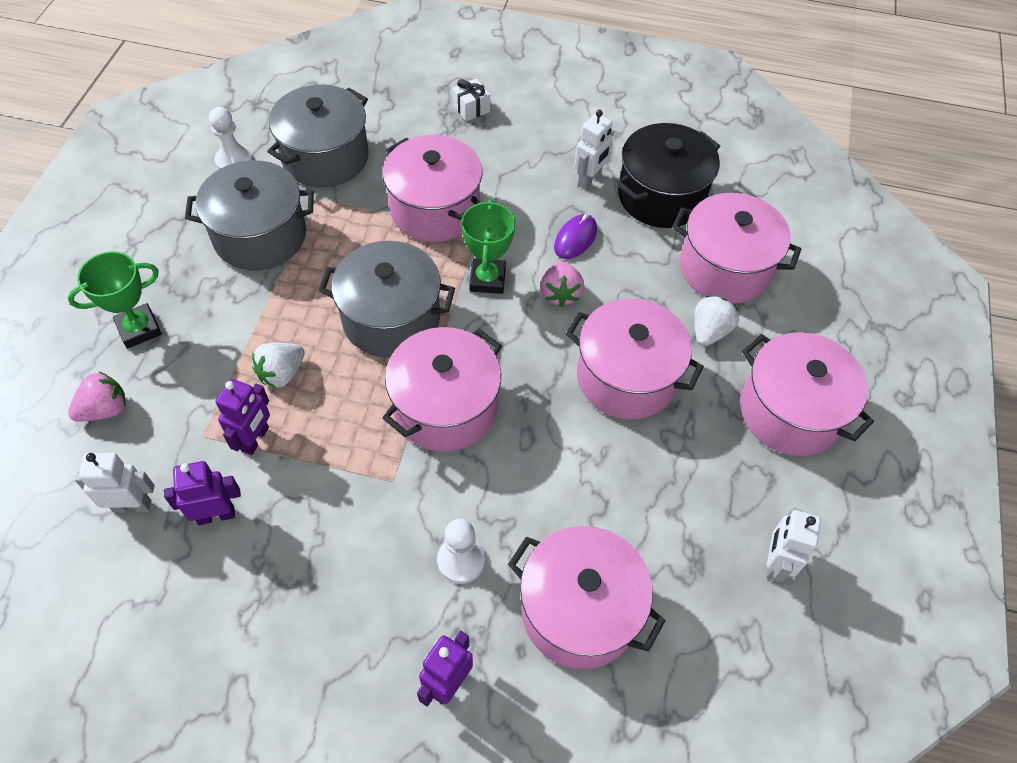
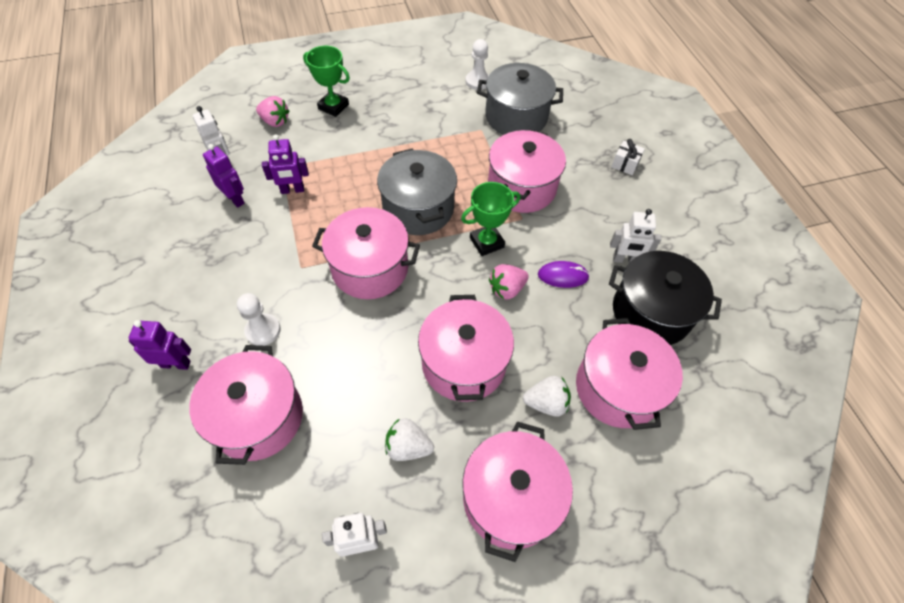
camera: 60 degrees right, 0 degrees up
grey pot [185,160,314,270] -> none
white strawberry [252,343,305,388] -> white strawberry moved to [385,418,434,461]

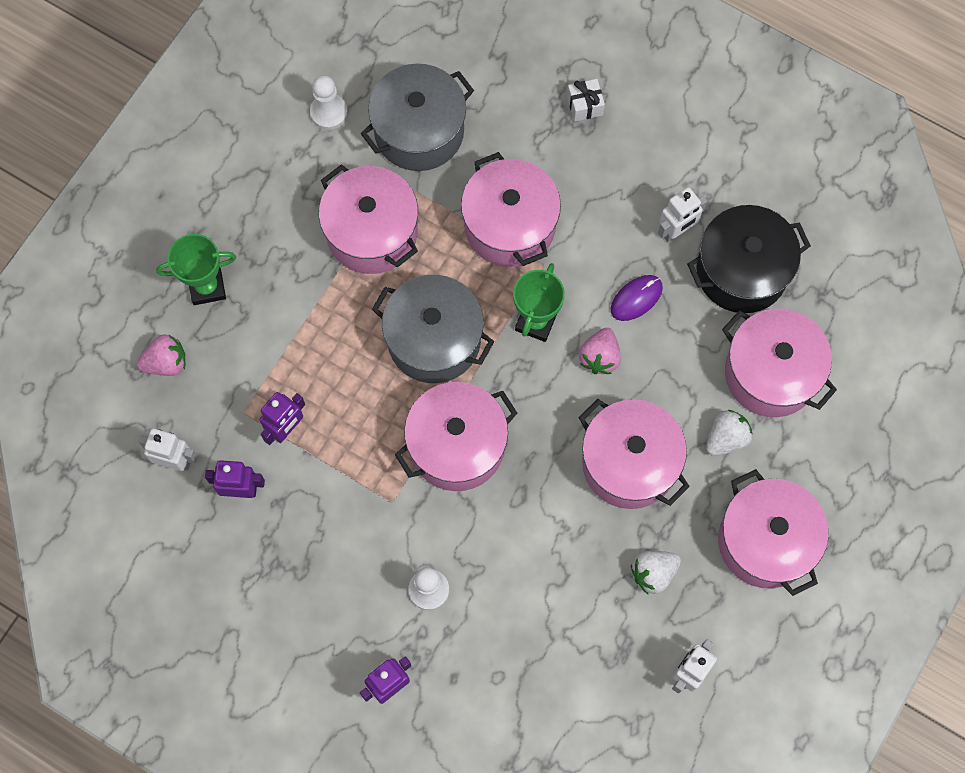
camera: 40 degrees left, 15 degrees up
pink pot [189,345,303,465] -> pink pot moved to [319,164,418,274]

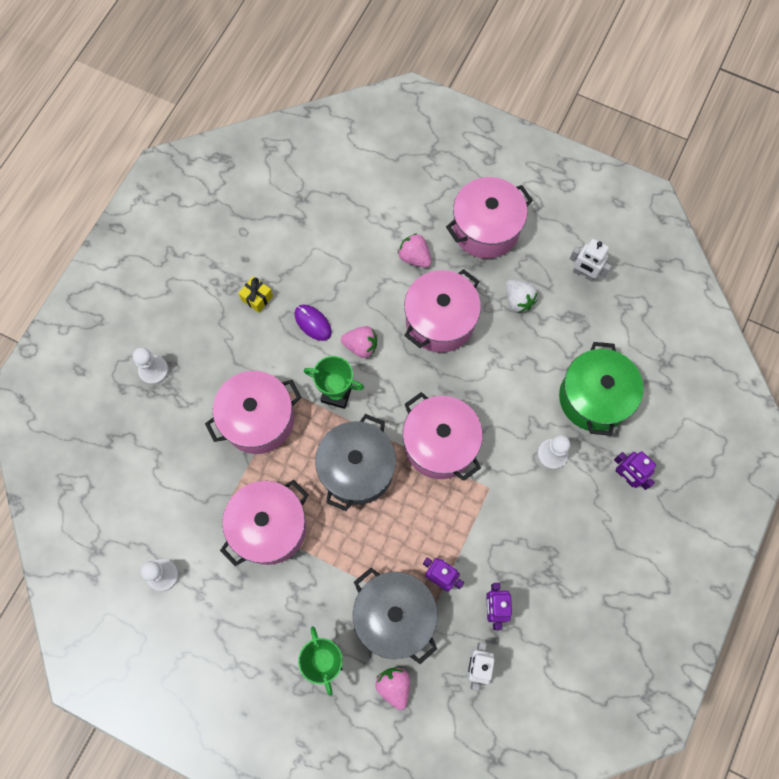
camera: 95 degrees left, 0 degrees up
grey pot [361,63,474,171] -> grey pot moved to [353,568,438,664]
white gift [567,79,605,122] -> white pawn [133,347,169,385]
white robot [658,187,707,242] -> yellow gift [238,276,273,313]
black pot [687,205,811,313] -> none
white strawberry [706,410,753,456] -> pink strawberry [398,233,431,268]
pink pot [722,308,837,417] -> none
none -> green pot [559,342,644,436]

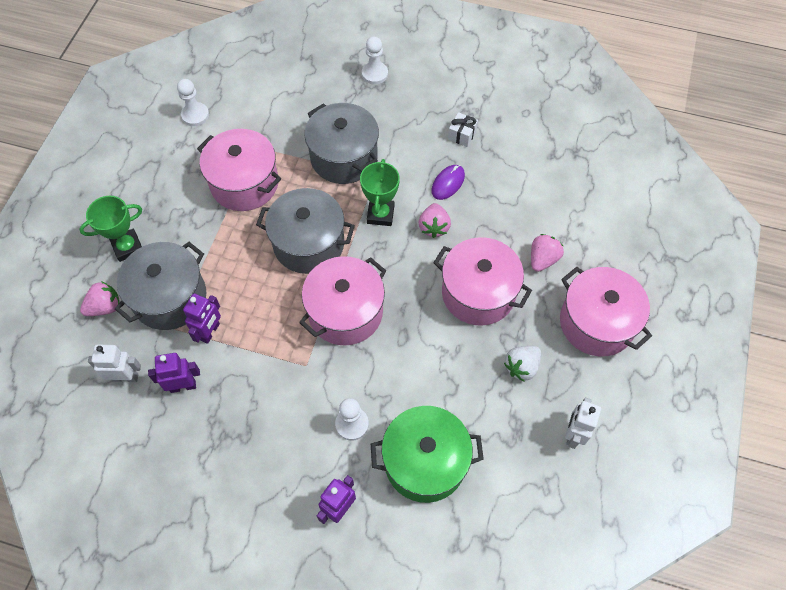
camera: 80 degrees right, 10 degrees down
pink pot [205,371,301,454] -> grey pot [304,103,379,184]
yellow gift [238,276,273,313] -> white gift [448,112,478,147]

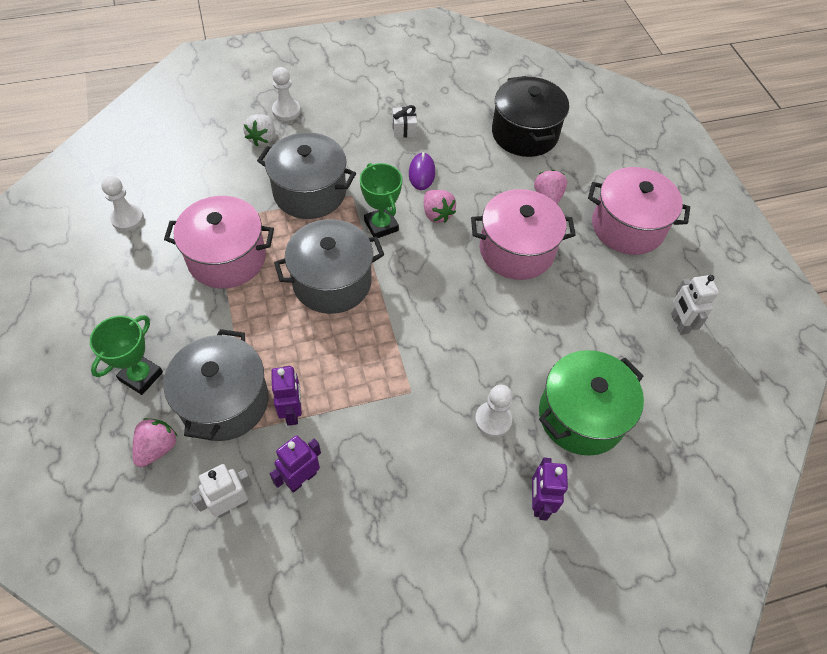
camera: 35 degrees left, 5 degrees down
pink pot [299,256,387,346] -> none
white strawberry [504,346,541,382] -> white strawberry moved to [243,114,275,146]
none -> black pot [492,76,569,157]

